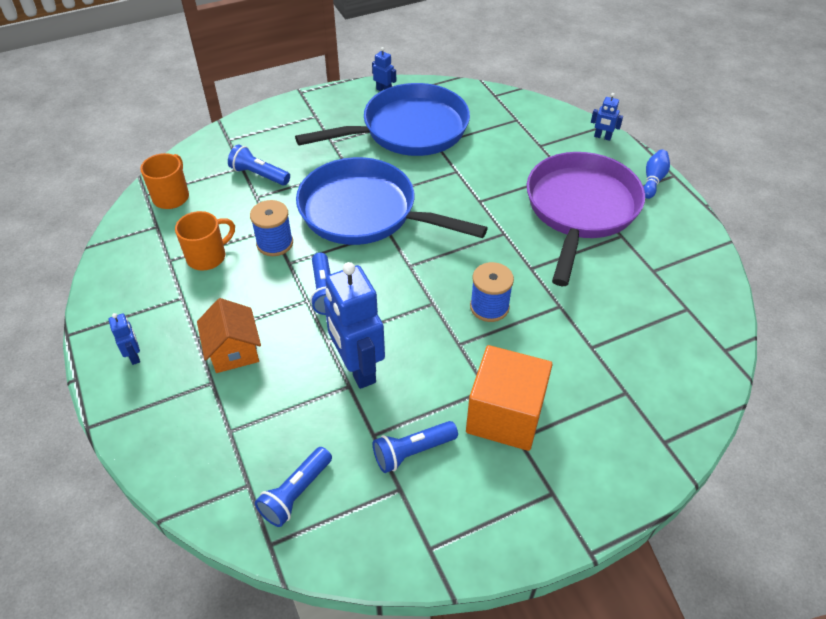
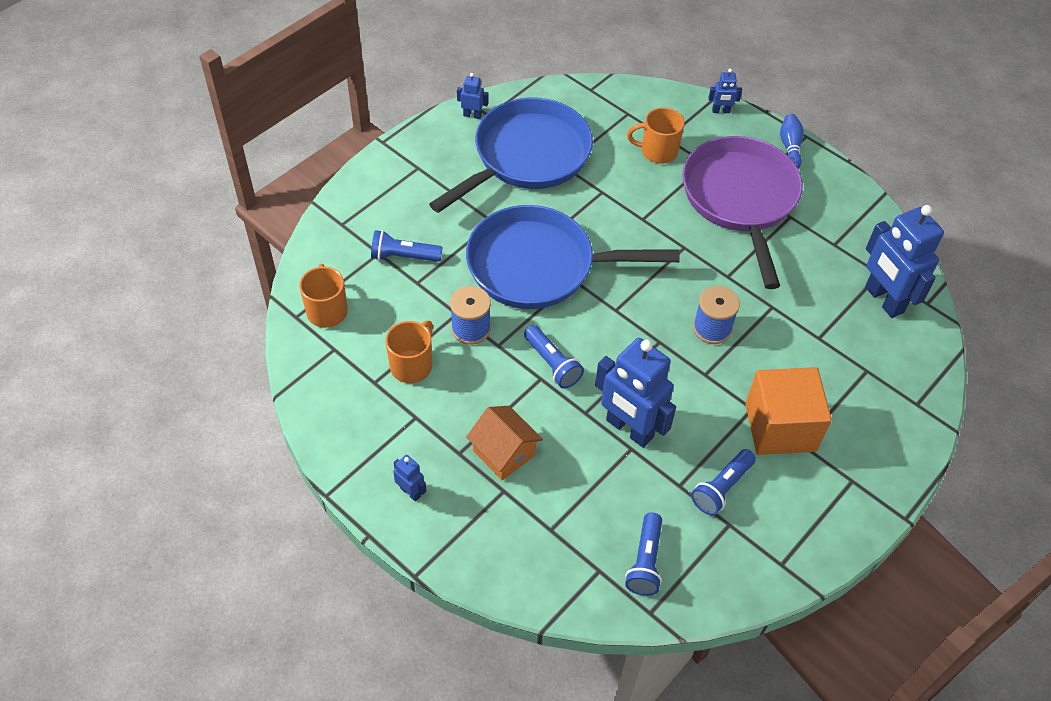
camera: 25 degrees left, 5 degrees up
none -> orange mug [627,107,685,163]
none -> blue robot [865,205,944,318]

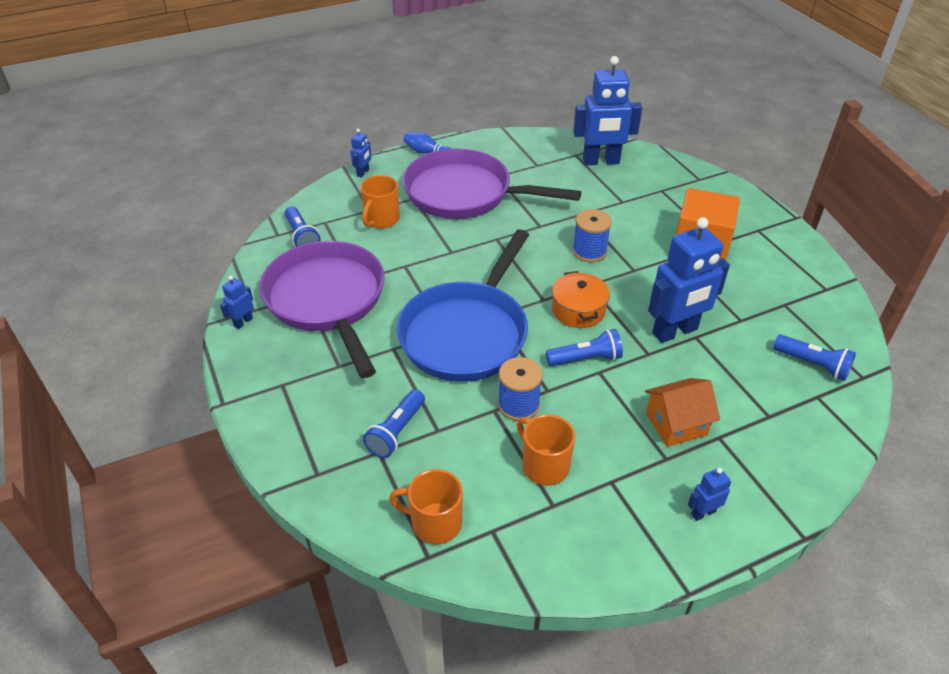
camera: 65 degrees left, 10 degrees down
blue pan [429,98,593,213] -> purple pan [260,241,385,378]
blue flashlight [691,449,756,516] -> blue flashlight moved to [285,207,321,247]
none -> orange pot [552,271,610,328]

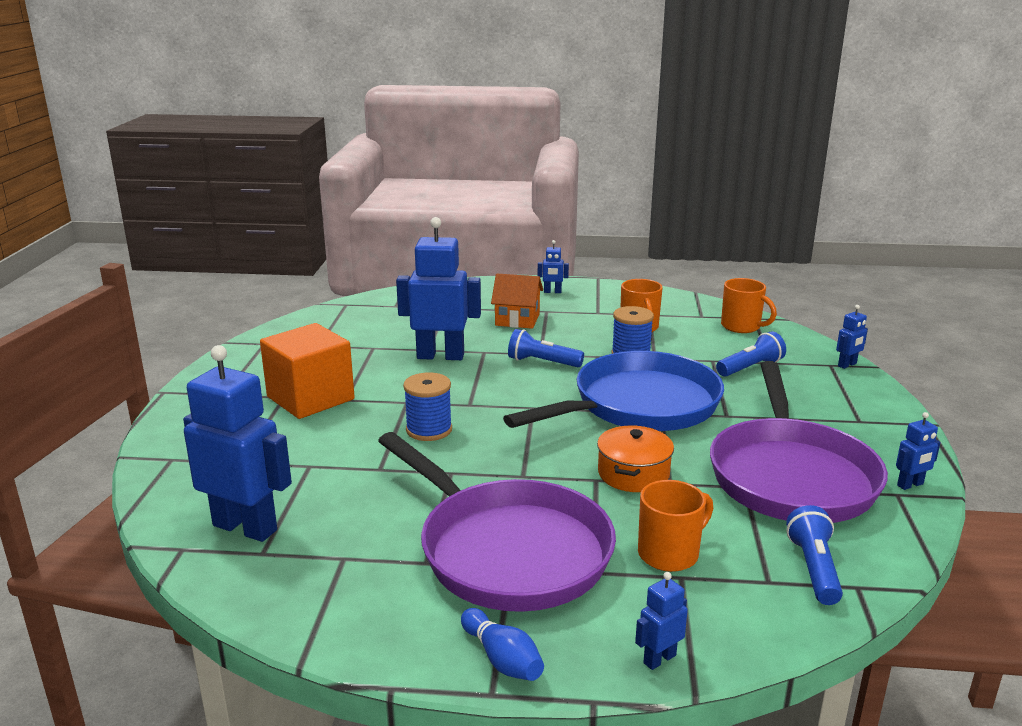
camera: 150 degrees left, 20 degrees down
orange pot [552,271,610,328] -> orange pot moved to [597,426,674,492]
blue flashlight [773,335,856,381] -> none
none -> blue robot [836,305,868,369]

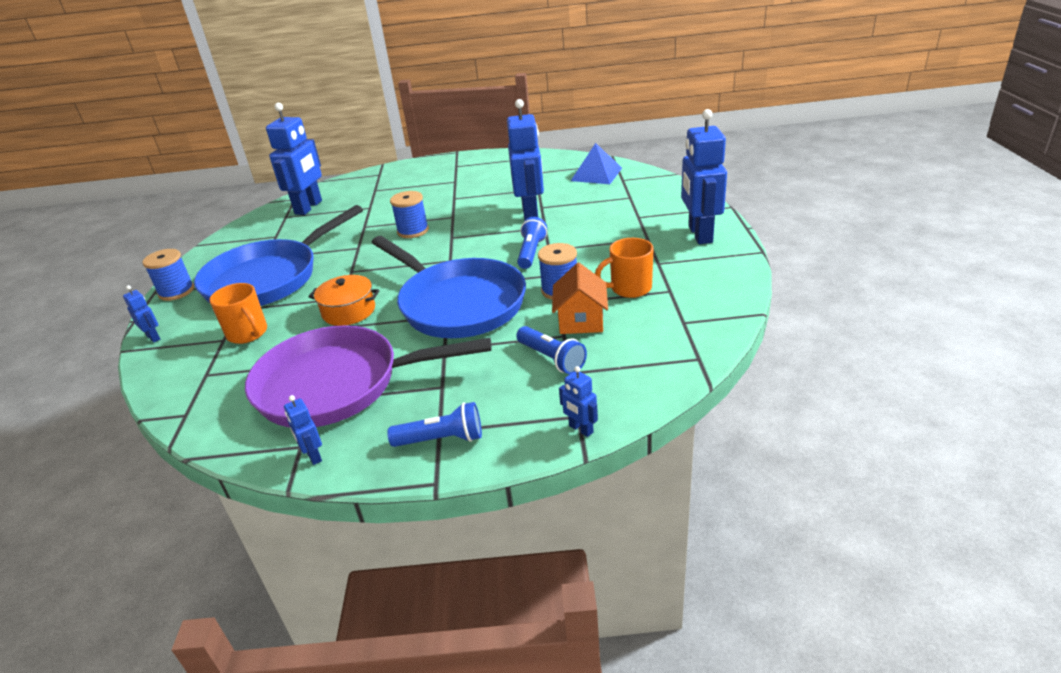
camera: 85 degrees right, 10 degrees up
orange cube [260,323,355,419] -> none
purple pan [378,432,616,612] -> blue pan [194,205,363,306]
blue bowling pin [461,608,544,681] -> blue spool [142,249,194,301]
orange house [491,274,543,329] -> orange house moved to [552,263,608,334]
blue robot [538,240,569,293] -> blue robot [681,109,727,244], size x2.26
orange mug [721,278,777,333] -> none
blue flashlight [786,505,843,605] -> blue flashlight moved to [387,402,482,447]
none -> blue pyramid [571,143,622,184]

